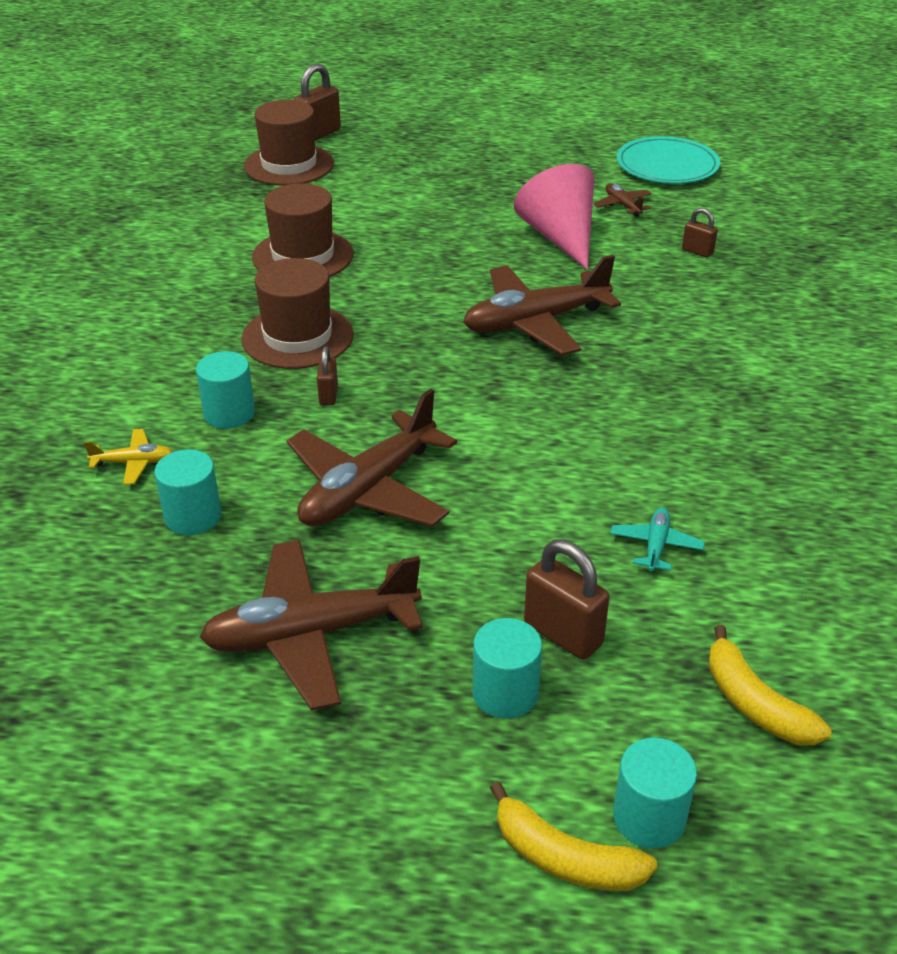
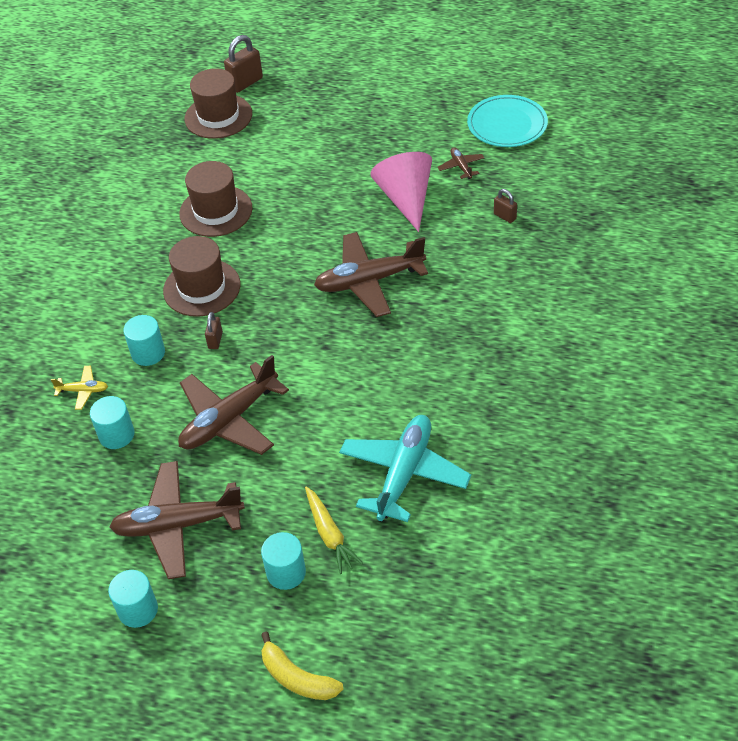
camera: 10 degrees right, 10 degrees up
brown padlock [524,540,610,660] -> yellow carrot [305,486,363,574]
turquoise plane [610,507,705,572] -> turquoise plane [339,415,471,522], size x2.24
turquoise cylinder [613,737,697,849] -> turquoise cylinder moved to [108,570,158,628]
yellow banana [708,625,832,745] -> none

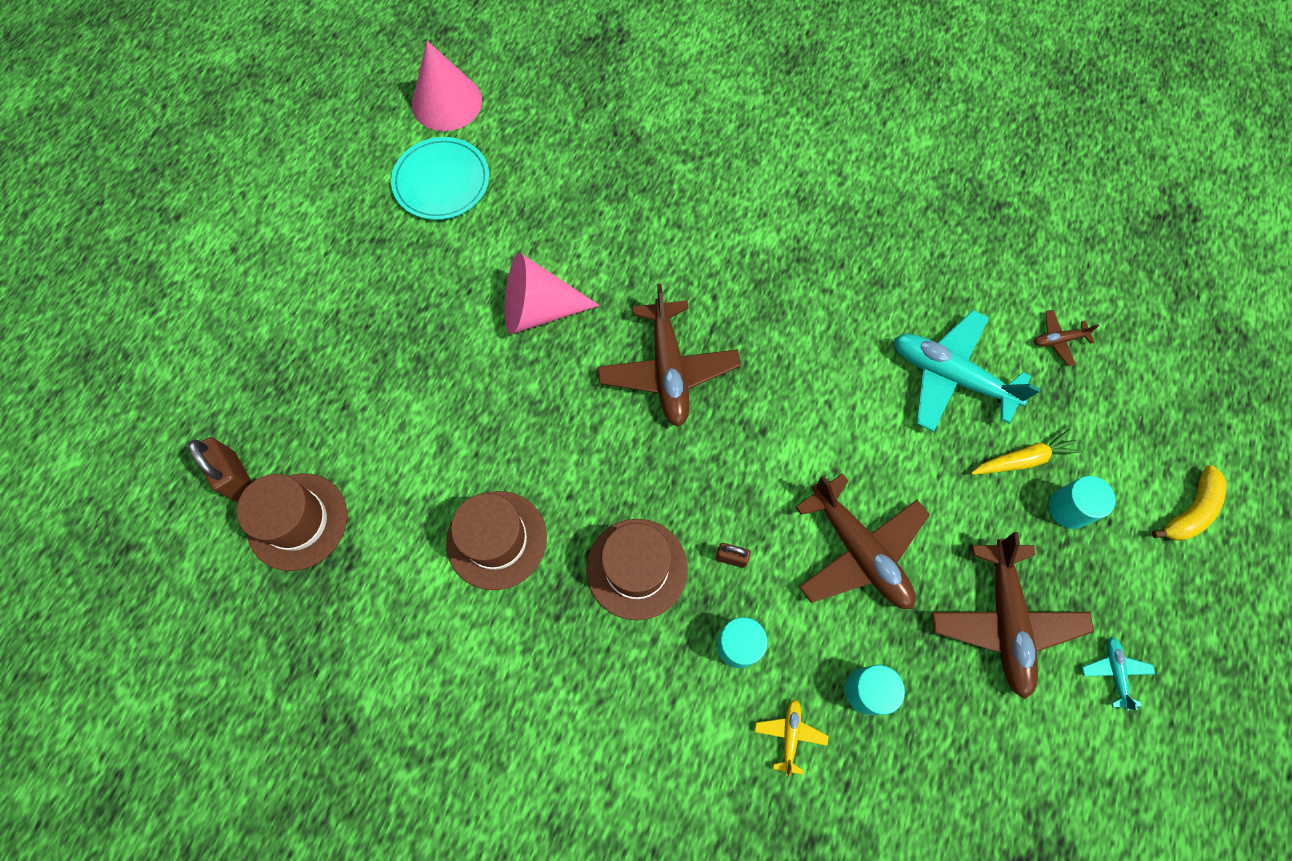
camera: 85 degrees left, 20 degrees up
turquoise cylinder [108,570,158,628] -> turquoise plane [1082,637,1155,710]
brown plane [437,147,485,179] -> brown plane moved to [1034,310,1099,366]
brown padlock [494,189,517,223] -> none
none -> pink cone [412,41,482,131]

